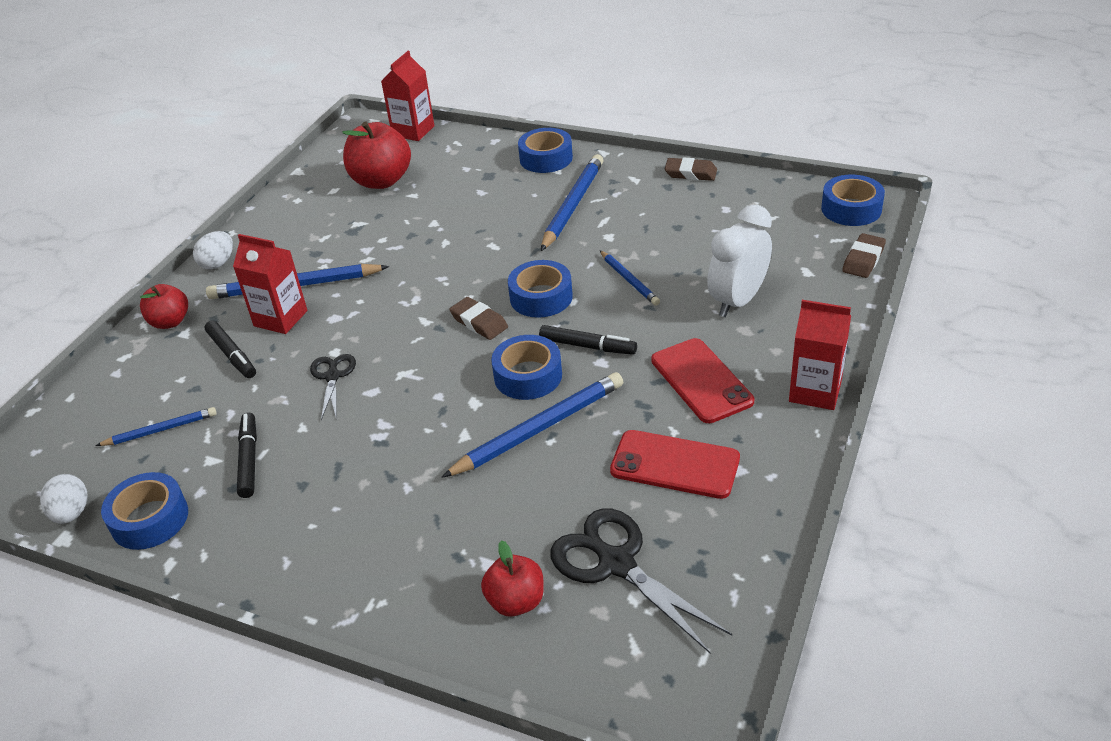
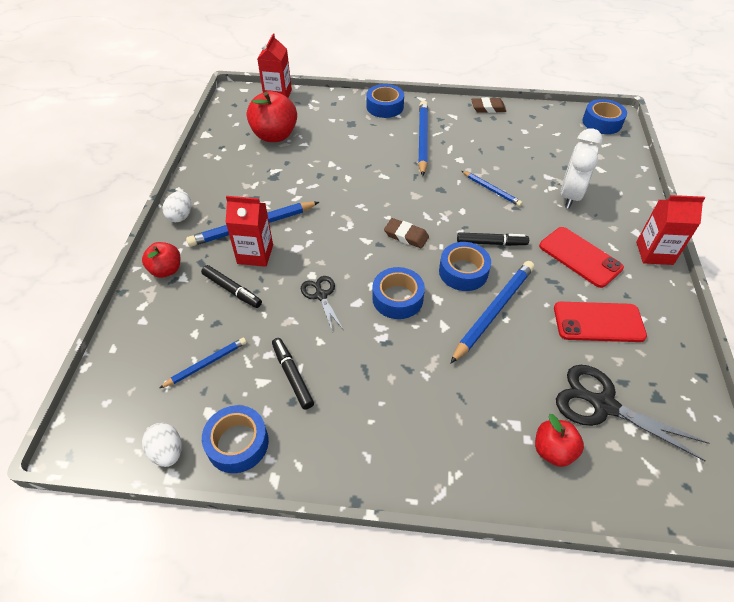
camera: 20 degrees left, 10 degrees up
blue tape [508,260,573,318] -> blue tape moved to [372,267,425,319]
brown eraser [842,233,886,278] -> none

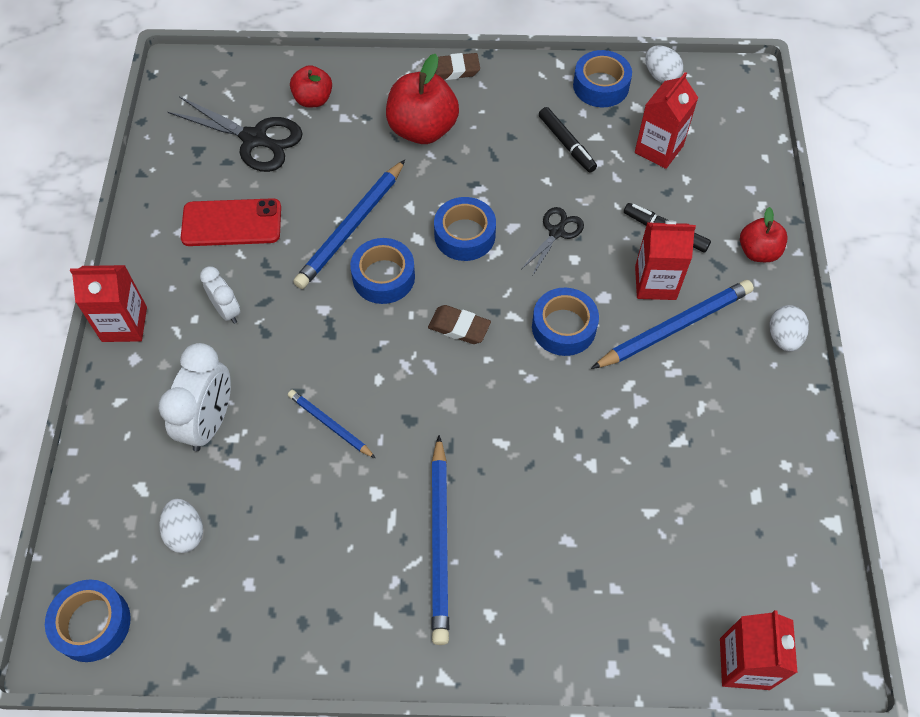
camera: 175 degrees right, 10 degrees up
blue pencil [160,337,247,388] -> red carton [635,72,698,169]
red apple [247,91,297,142] -> red apple moved to [386,54,459,144]
black scissors [301,276,343,333] -> black scissors turned 120 degrees counterclockwise [522,207,584,275]
blue tape [367,84,404,118] -> blue tape moved to [532,288,599,356]
black marker [457,232,529,246] -> none
brown eraser [471,97,506,113] -> brown eraser moved to [435,53,480,80]
red phone [539,227,624,288] -> white clock [200,267,240,324]
none -> white egg [159,499,203,553]

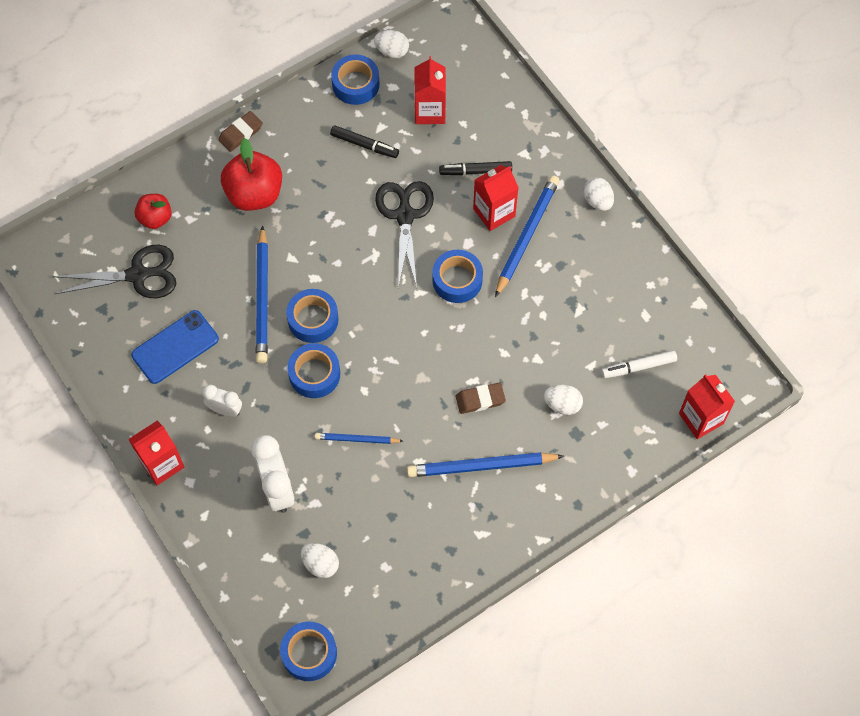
camera: 35 degrees left, 5 degrees up
red phone [181,198,281,246] -> blue phone [131,310,219,384]
brown eraser [428,305,491,344] -> brown eraser moved to [455,383,506,414]
blue pencil [432,435,449,645] -> blue pencil turned 120 degrees clockwise [407,452,564,477]
blue tape [434,197,496,261] -> blue tape moved to [288,343,340,398]
black scissors [522,207,584,275] -> black scissors [375,181,434,288], size x1.73
red apple [740,207,788,262] -> none
none -> white egg [544,384,583,415]
none -> white marker [602,350,677,378]

